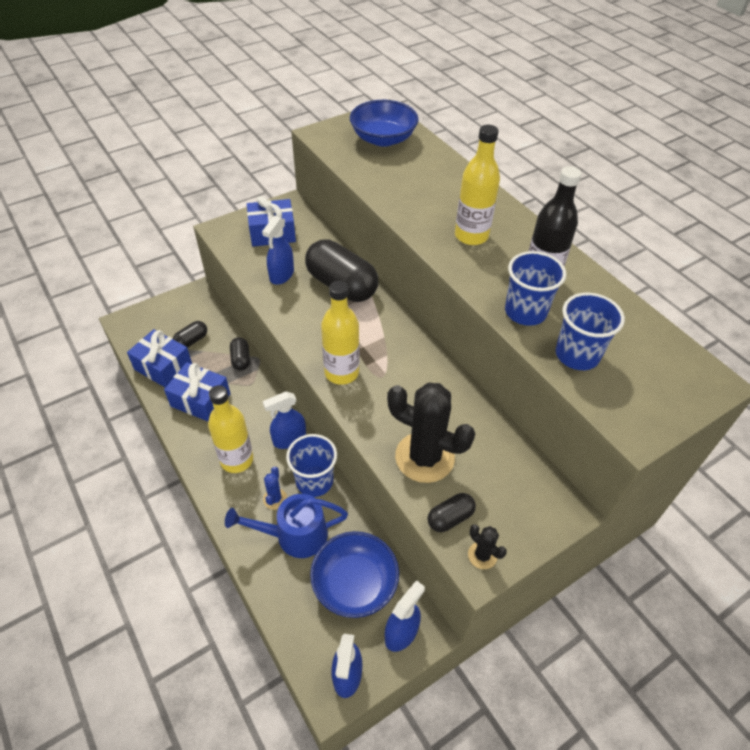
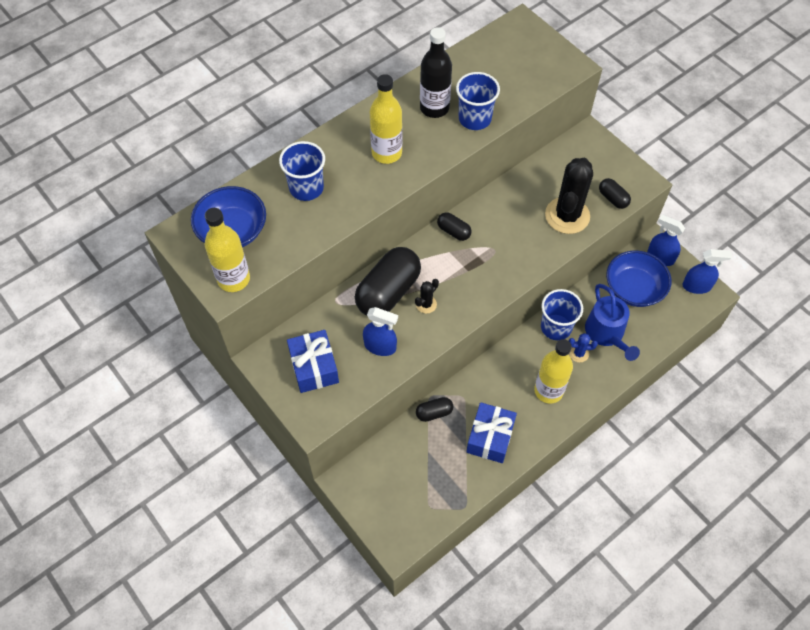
camera: 95 degrees left, 10 degrees up
blue gift [127,329,192,388] -> none
black capsule [173,321,207,348] -> black capsule moved to [437,212,472,241]
blue spray bottle [263,392,306,449] -> none
yellow bottle [321,281,359,385] -> yellow bottle moved to [205,208,250,292]
black cactus [468,524,507,569] -> black cactus moved to [415,279,439,314]
blue cup [556,293,625,370] -> blue cup moved to [279,141,325,201]

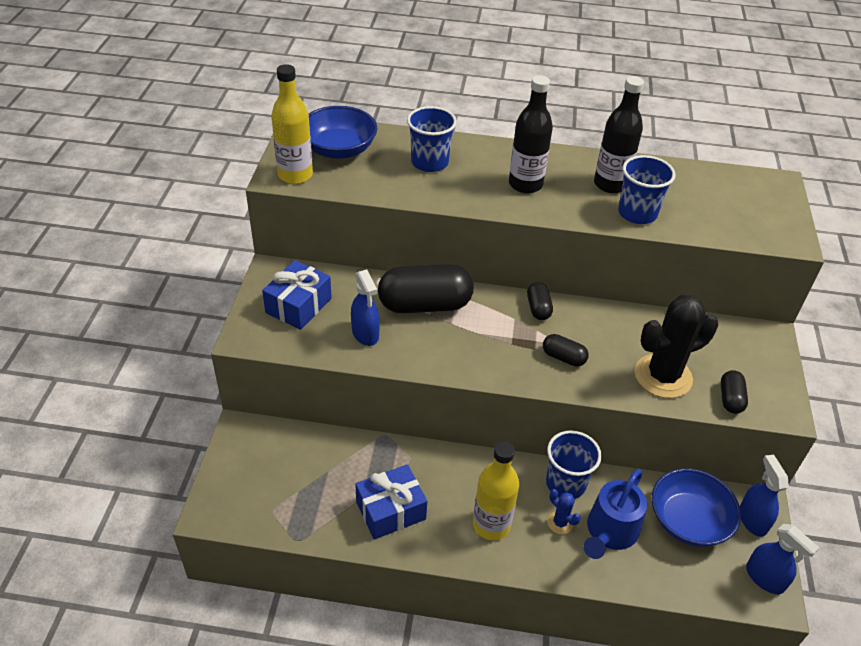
camera: 45 degrees right, 15 degrees down
yellow bottle [370,74,402,164] -> black bottle [509,75,553,193]
black cactus [415,279,439,314] -> none
black capsule [416,397,453,422] -> black capsule moved to [543,334,589,366]

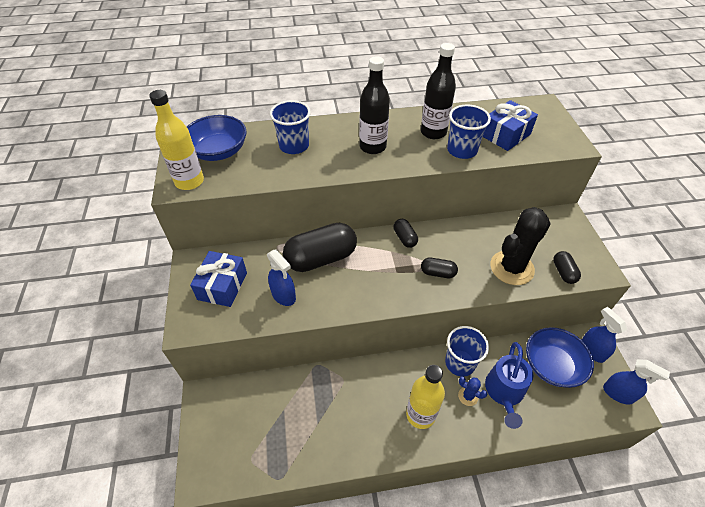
camera: 15 degrees left, 5 degrees up
blue gift [355,464,427,540] -> blue gift moved to [483,100,538,151]

